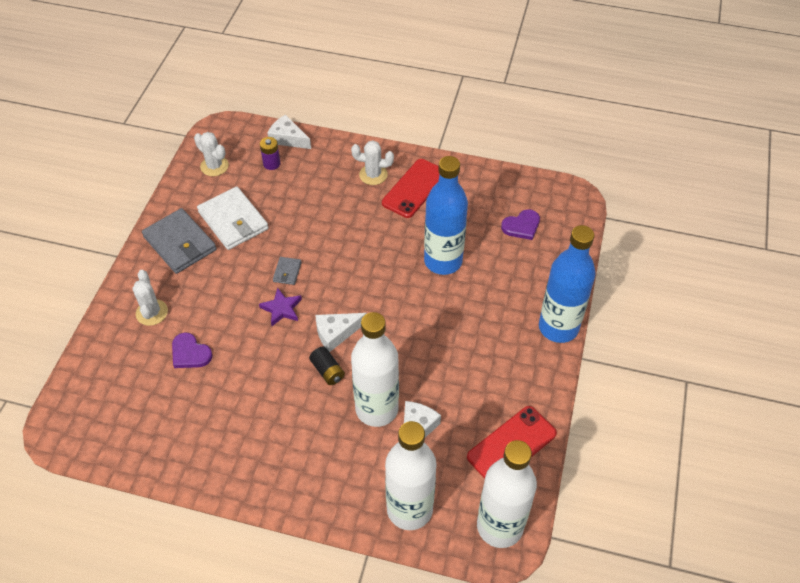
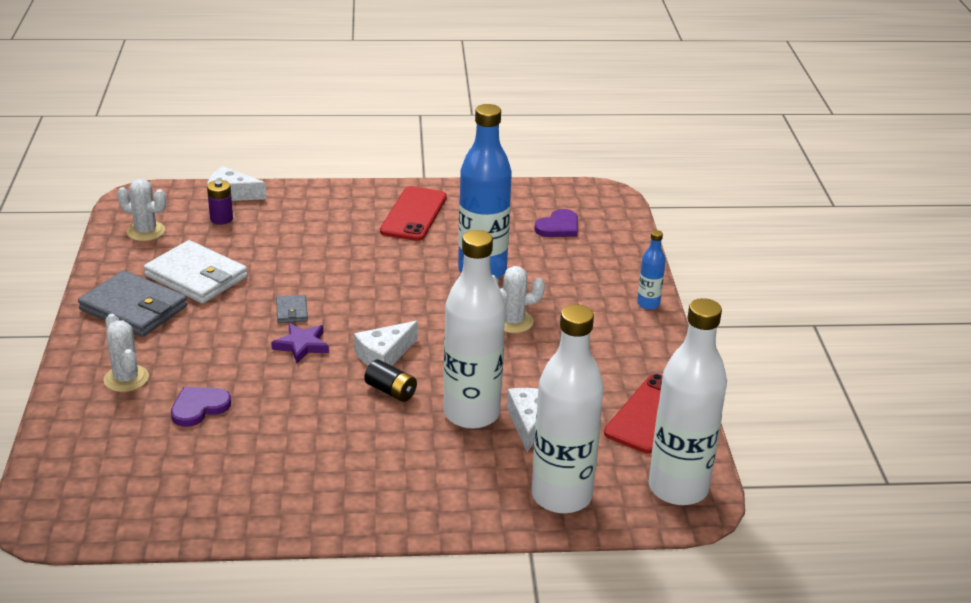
camera: 20 degrees left, 20 degrees down
purple heart [172,332,212,368] -> purple heart turned 120 degrees clockwise [171,387,231,427]
white cactus [351,141,394,185] -> white cactus moved to [492,266,545,333]
blue bottle [539,225,596,343] -> blue bottle [637,230,666,310], size x0.45

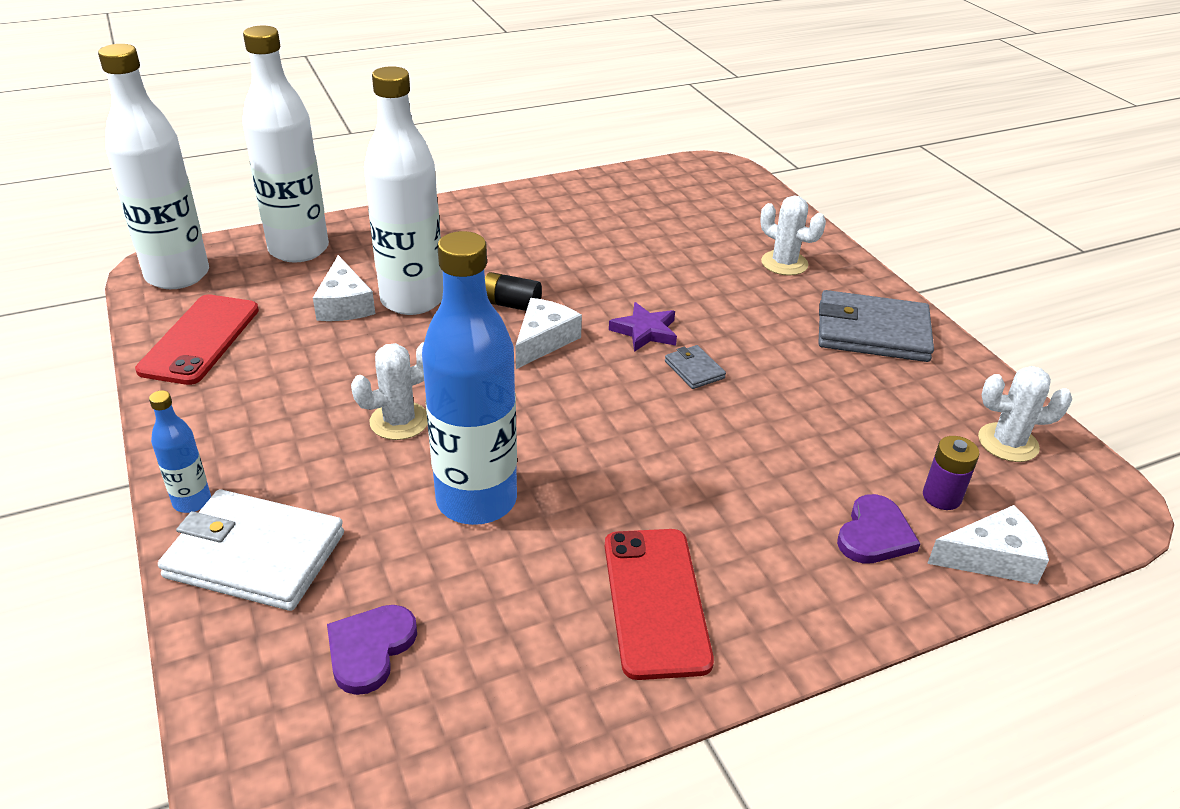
camera: 160 degrees right, 5 degrees up
white wallet [144,240,247,304] -> white wallet moved to [158,489,344,611]
purple heart [171,387,231,427] -> purple heart moved to [837,494,920,564]

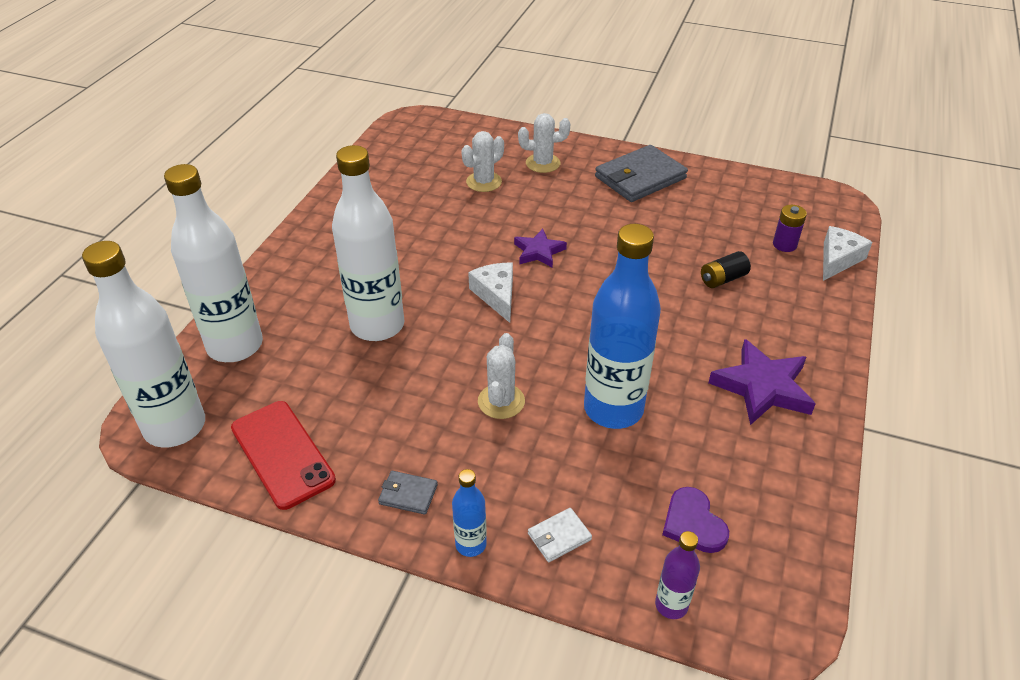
camera: 45 degrees left, 5 degrees up
white wallet [158,489,344,611] -> white wallet [528,508,592,562], size x0.46
white cheese [313,255,375,321] -> none
black battery [485,272,542,311] -> black battery moved to [701,251,751,288]
red phone [605,529,714,680] -> purple star [708,339,816,425]
grey wallet [665,345,726,389] -> grey wallet moved to [378,471,438,515]
purple heart [837,494,920,564] -> none
white cactus [978,366,1072,462] -> white cactus moved to [461,131,504,192]
none -> purple bottle [655,531,700,619]

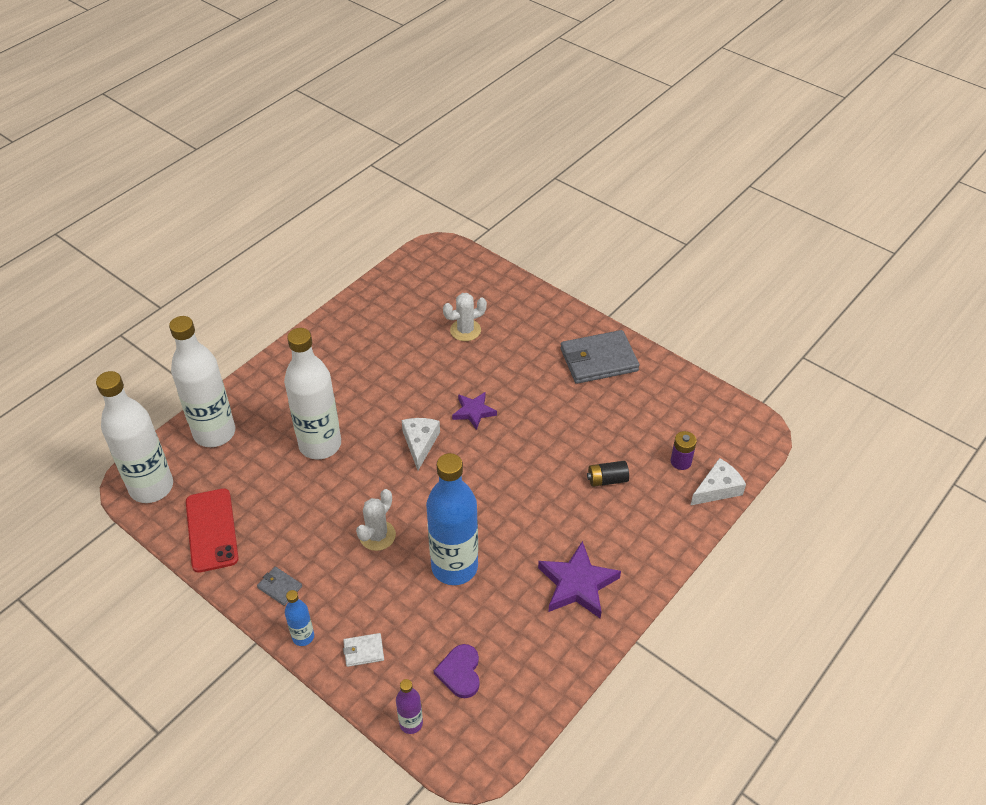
camera: 20 degrees right, 5 degrees up
white cactus [518,113,570,173] -> none

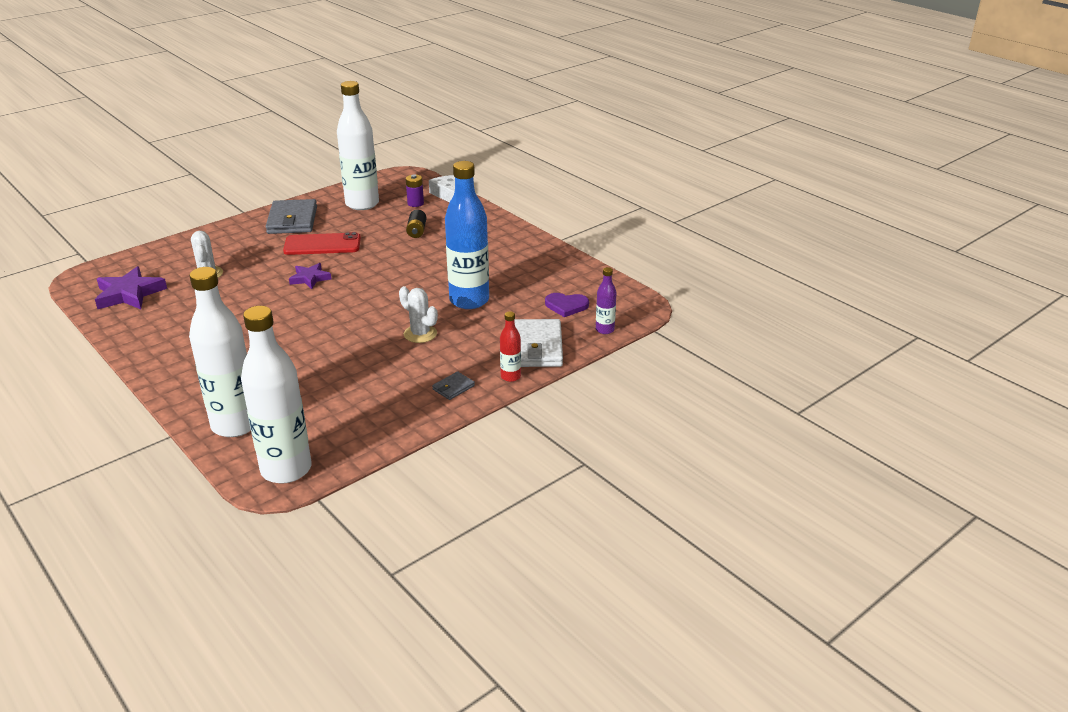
camera: 80 degrees left, 15 degrees down
red phone [186,488,238,573] -> red phone moved to [283,232,361,255]
white bottle [284,328,341,459] -> white bottle moved to [337,81,379,210]
blue bottle [285,590,314,646] -> red bottle [500,311,521,382]
white wallet [343,633,384,667] -> white wallet [514,319,563,367], size x2.18
white cheese [402,418,440,470] -> none
purple star [538,541,621,618] -> purple star moved to [95,266,167,309]

